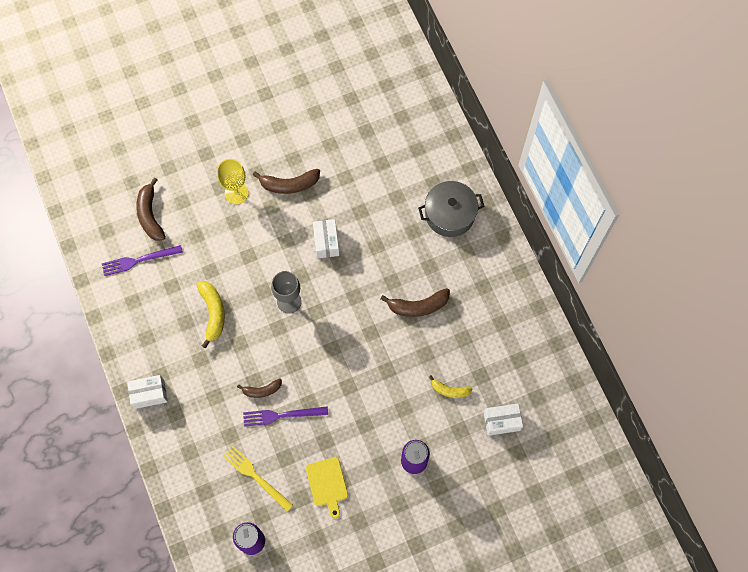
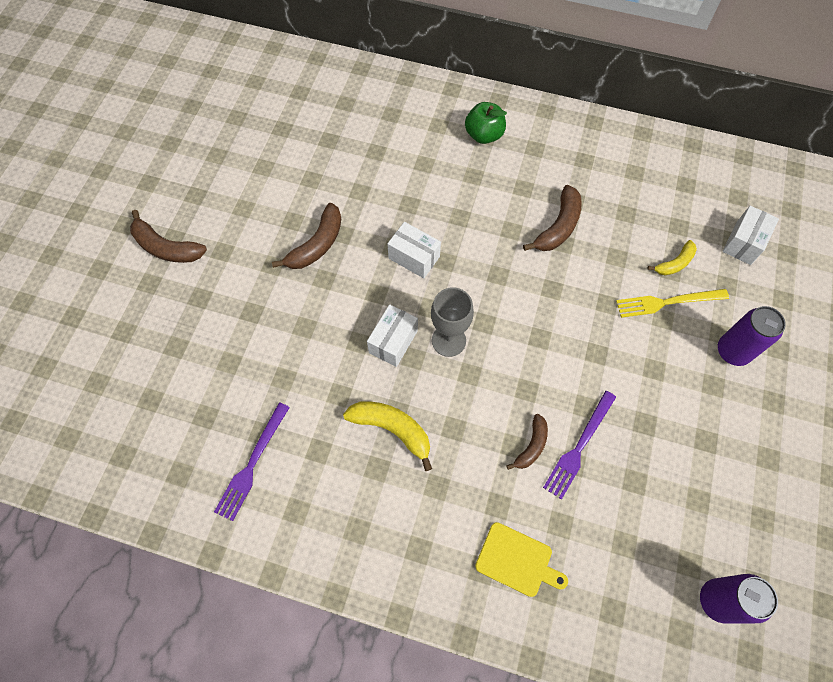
camera: 50 degrees left, 5 degrees down
white box [127,375,168,409] -> white box moved to [367,304,418,367]
brown banana [136,178,166,241] -> brown banana moved to [130,210,207,263]
yellow goblet [217,159,249,204] -> none
yellow fork [223,446,293,512] -> yellow fork moved to [616,289,729,318]
yellow cutting board [306,457,348,519] -> yellow cutting board moved to [475,522,568,597]
grey pot [418,181,484,237] -> green apple [465,102,507,144]

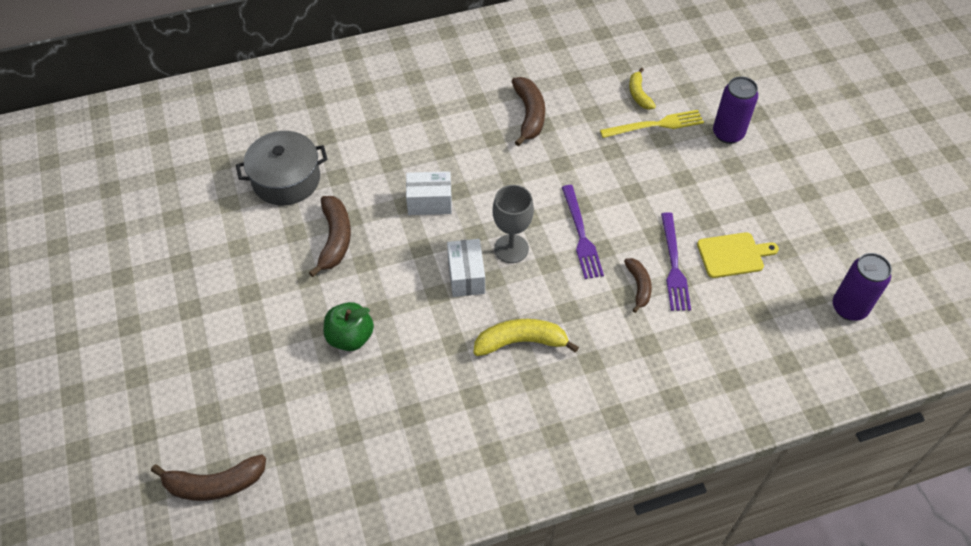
camera: 35 degrees left, 10 degrees down
brown banana [130,210,207,263] -> brown banana moved to [151,454,266,501]
purple fork [214,402,290,521] -> purple fork moved to [562,185,604,279]
green apple [465,102,507,144] -> green apple moved to [324,302,374,351]
yellow cutting board [475,522,568,597] -> yellow cutting board moved to [697,232,779,278]
yellow fork [616,289,729,318] -> yellow fork turned 150 degrees counterclockwise [600,110,704,138]
yellow banana [647,240,697,275] -> yellow banana turned 150 degrees clockwise [629,68,656,110]
white box [722,206,779,265] -> none
none -> grey pot [236,131,328,205]

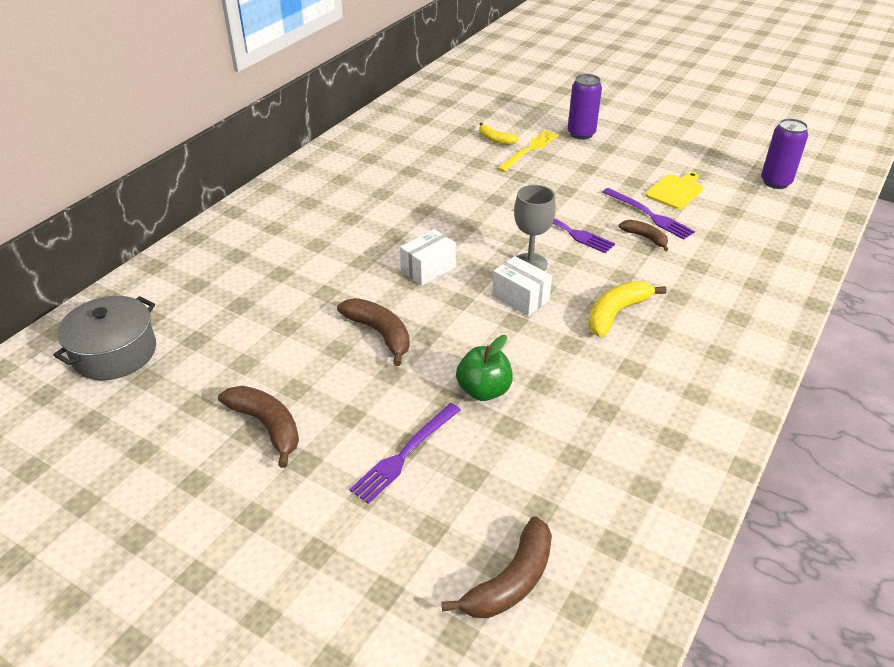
camera: 40 degrees left, 15 degrees down
grey pot [236,131,328,205] -> grey pot moved to [53,296,156,380]
brown banana [512,77,545,146] -> brown banana moved to [218,386,299,468]
none -> purple fork [349,403,461,504]

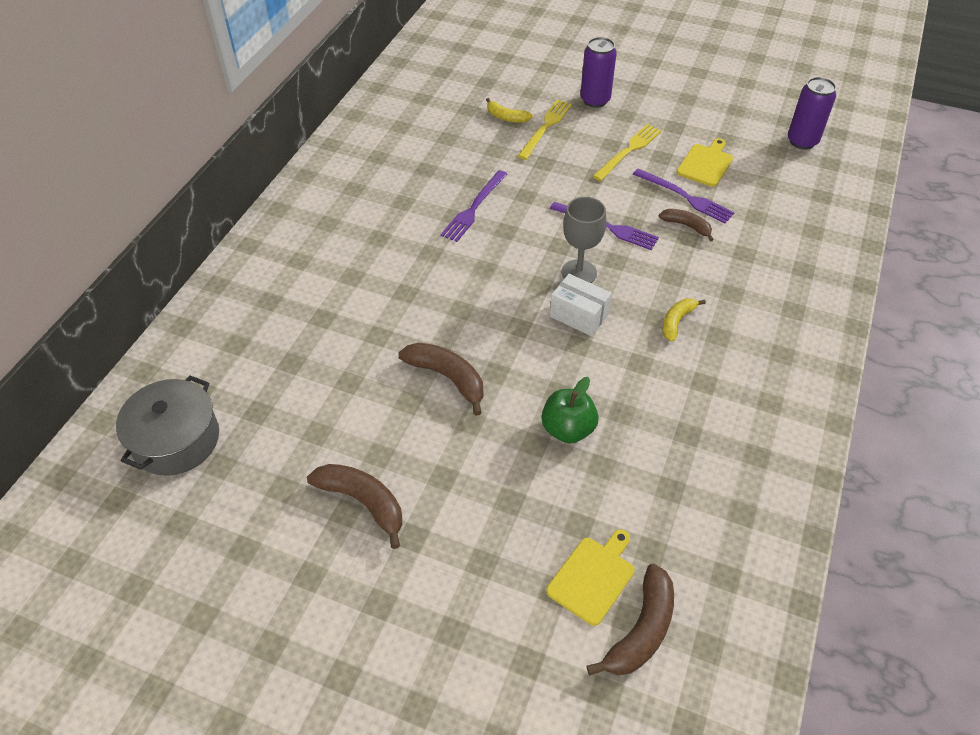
camera: 10 degrees left, 10 degrees up
purple fork [349,403,461,504] -> purple fork moved to [440,170,508,242]
white box [400,229,456,286] -> none
yellow banana [588,281,666,337] -> yellow banana [662,298,706,342], size x0.63
none -> yellow cutting board [546,529,634,626]
none -> yellow fork [593,124,662,181]

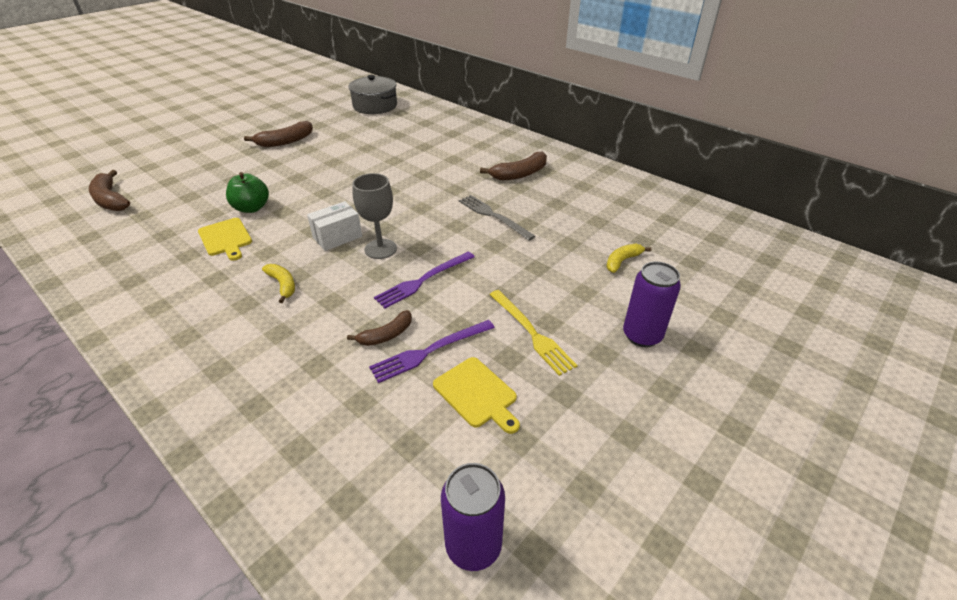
camera: 110 degrees right, 10 degrees down
brown banana [398,343,483,416] -> brown banana moved to [480,151,547,181]
purple fork [440,170,508,242] -> grey fork [459,195,536,241]
yellow fork [518,100,572,160] -> none
yellow cutting board [546,529,634,626] -> yellow cutting board moved to [198,218,252,261]

